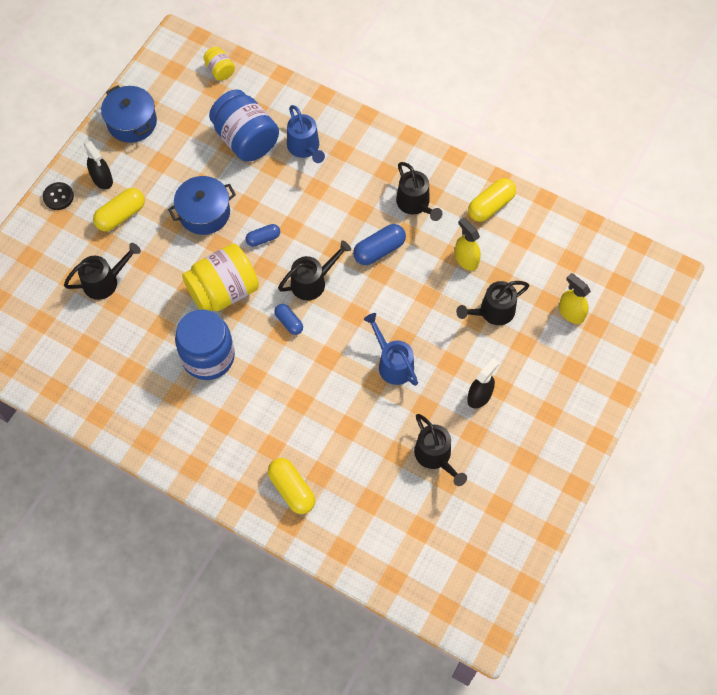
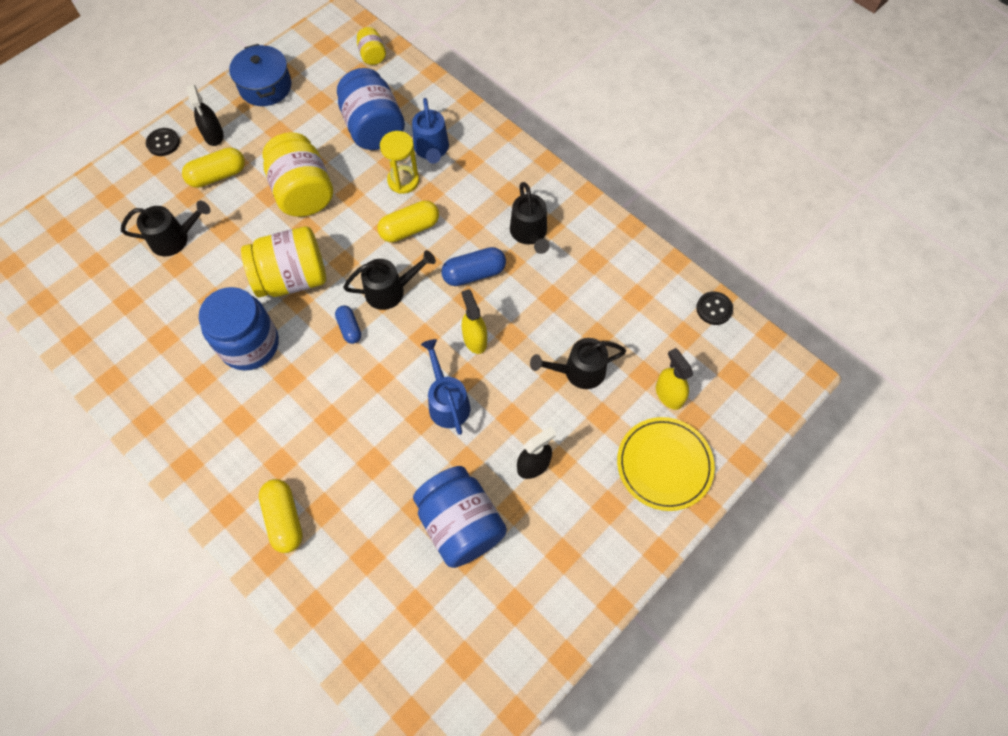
camera: 15 degrees right, 0 degrees up
blue pot [168,176,236,235] -> yellow jar [263,132,333,217]
blue capsule [245,224,280,247] -> none
black watering can [414,414,467,486] -> blue jar [413,466,507,568]
yellow spray bottle [455,218,481,271] -> yellow spray bottle moved to [462,289,487,354]
yellow capsule [468,178,516,222] -> yellow capsule moved to [377,200,439,242]
none -> yellow hourglass [380,131,419,194]
none -> yellow plate [617,417,715,511]
none -> black button [696,292,733,325]

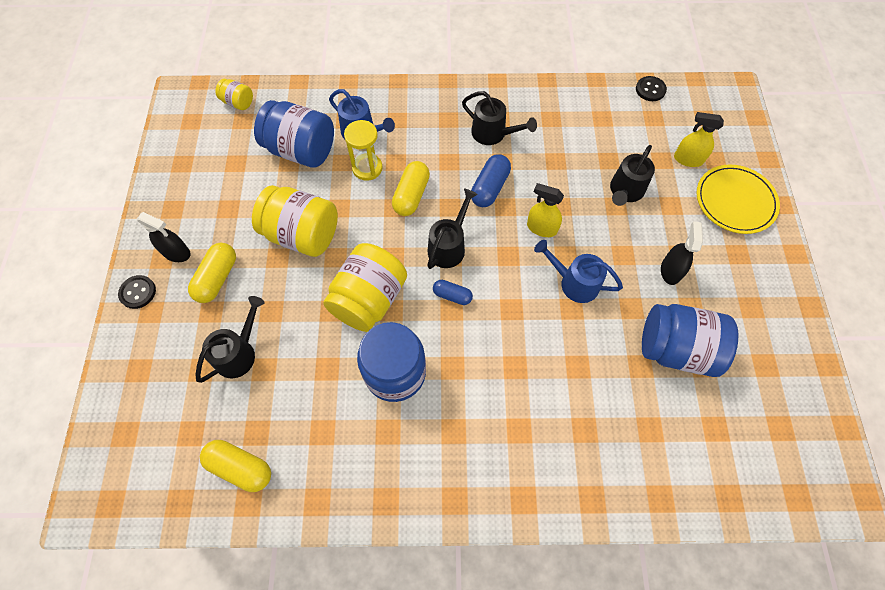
camera: 45 degrees left, 0 degrees up
blue pot [229,44,291,106] -> none
yellow capsule [259,479,303,553] -> yellow capsule moved to [200,440,271,492]

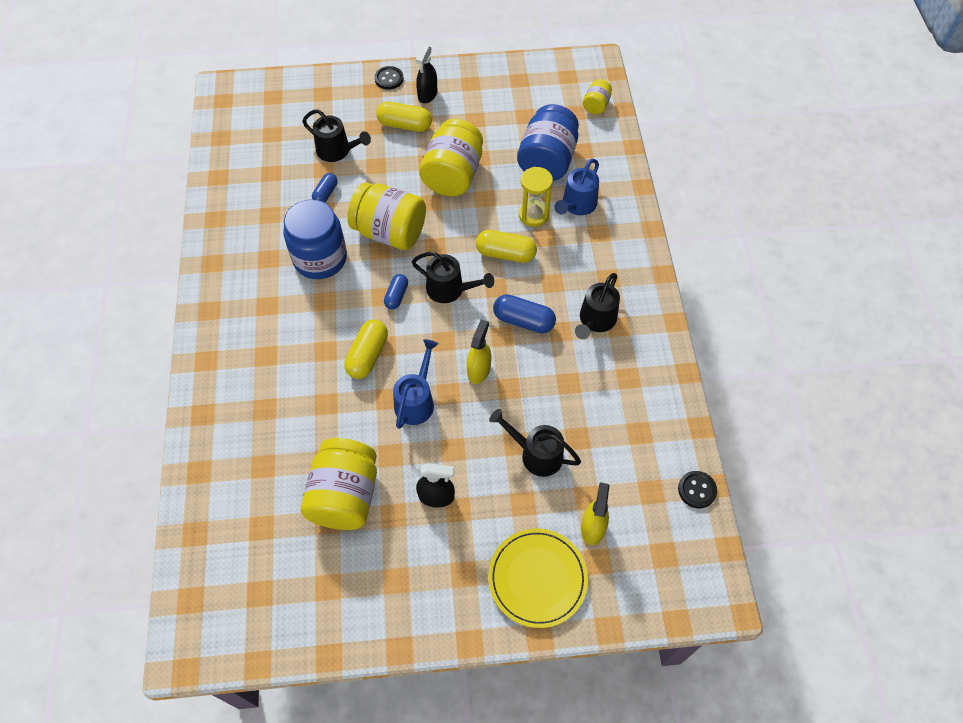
camera: 85 degrees right, 5 degrees down
yellow capsule [200,440,271,492] -> yellow capsule moved to [344,319,388,379]
blue jar [642,304,738,377] -> yellow jar [301,438,377,530]
none -> blue capsule [312,173,338,203]

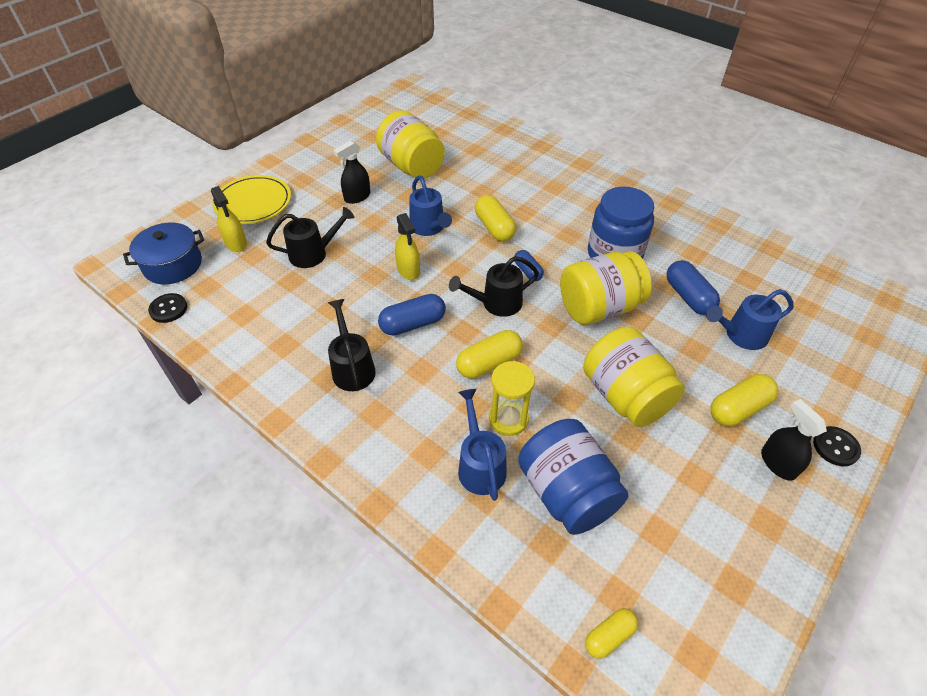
camera: 135 degrees right, 10 degrees down
black watering can [302,109,371,162] -> blue watering can [706,289,793,350]
blue capsule [312,173,338,203] -> blue capsule [666,260,720,315], size x1.60
yellow jar [583,79,612,114] -> yellow capsule [585,608,638,659]
none -> blue pot [123,223,204,284]

